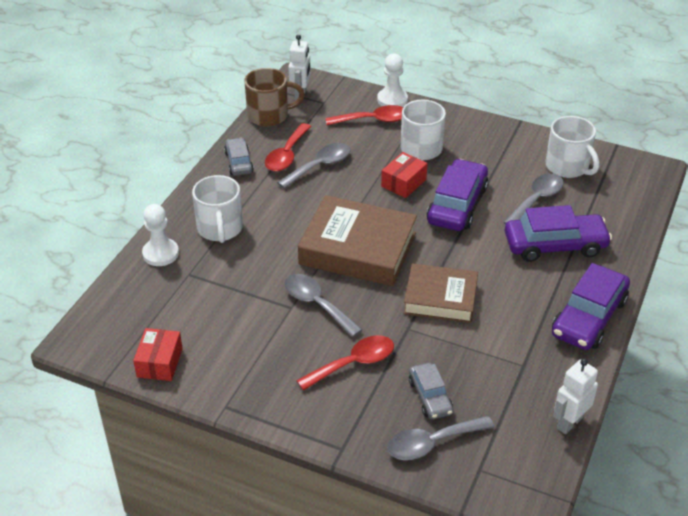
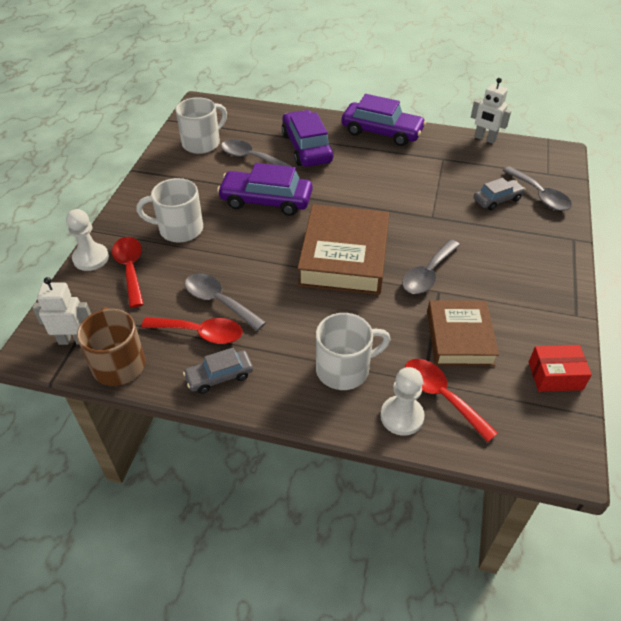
camera: 100 degrees left, 5 degrees up
red spoon [296,335,394,391] -> red spoon moved to [405,359,498,442]
red box [381,152,428,198] -> none
brown book [403,263,478,323] -> brown book moved to [427,300,499,366]

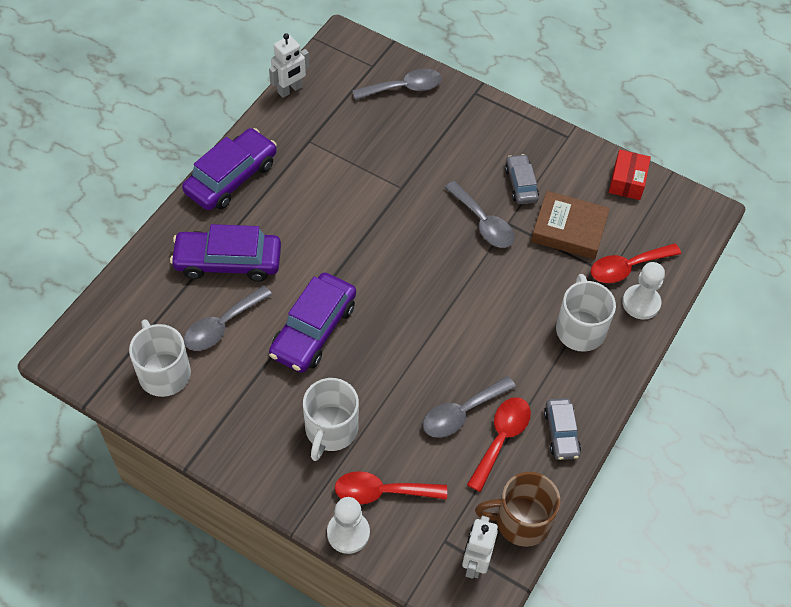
camera: 75 degrees left, 10 degrees up
brown book [297,205,389,295] -> none
grey car [474,178,525,210] -> grey car moved to [505,154,539,204]

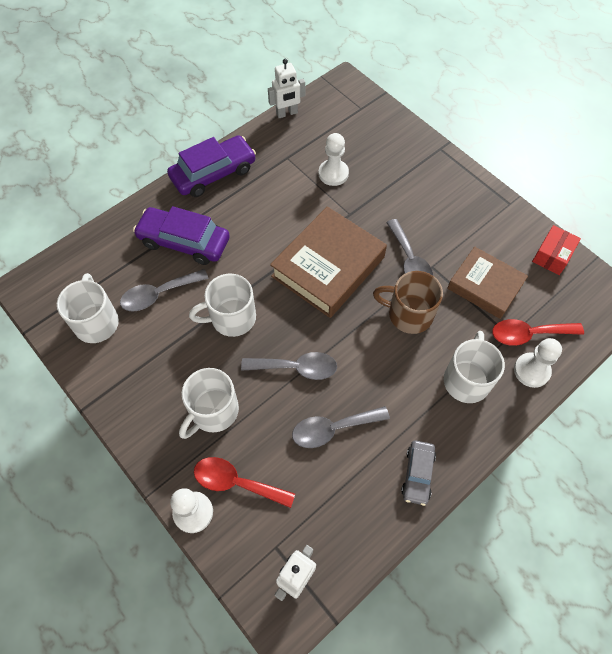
camera: 20 degrees right, 5 degrees up
purple car [269,272,356,373] -> white mug [189,273,256,337]
grey spoon [352,69,442,100] -> grey spoon moved to [241,352,337,380]
red spoon [467,397,531,492] -> none
brown mug [475,472,560,547] -> brown mug moved to [373,271,443,334]
grey car [505,154,539,204] -> none
none -> brown book [270,206,387,318]
none -> white pawn [318,133,349,186]

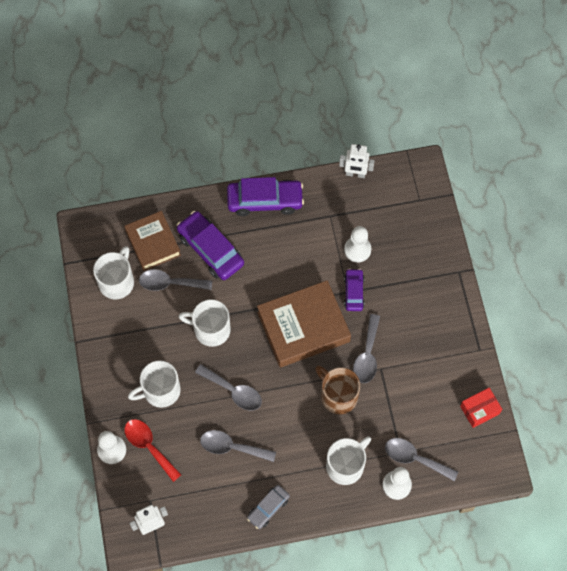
camera: 30 degrees right, 5 degrees up
brown book [447,247,528,319] -> brown book moved to [124,211,181,271]
red spoon [492,319,584,346] -> grey spoon [385,438,458,481]
none -> purple car [344,268,365,311]

